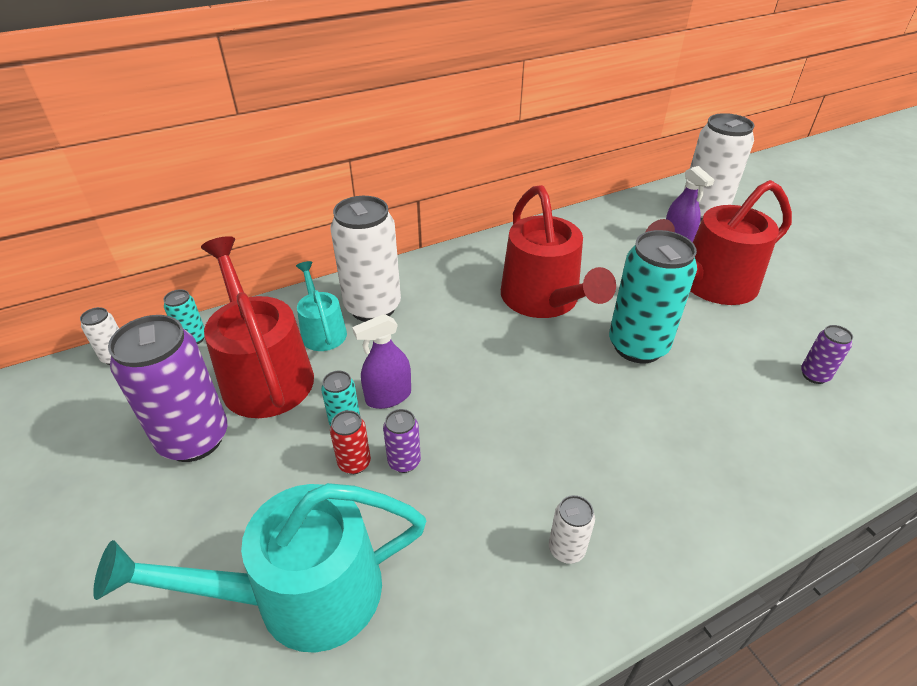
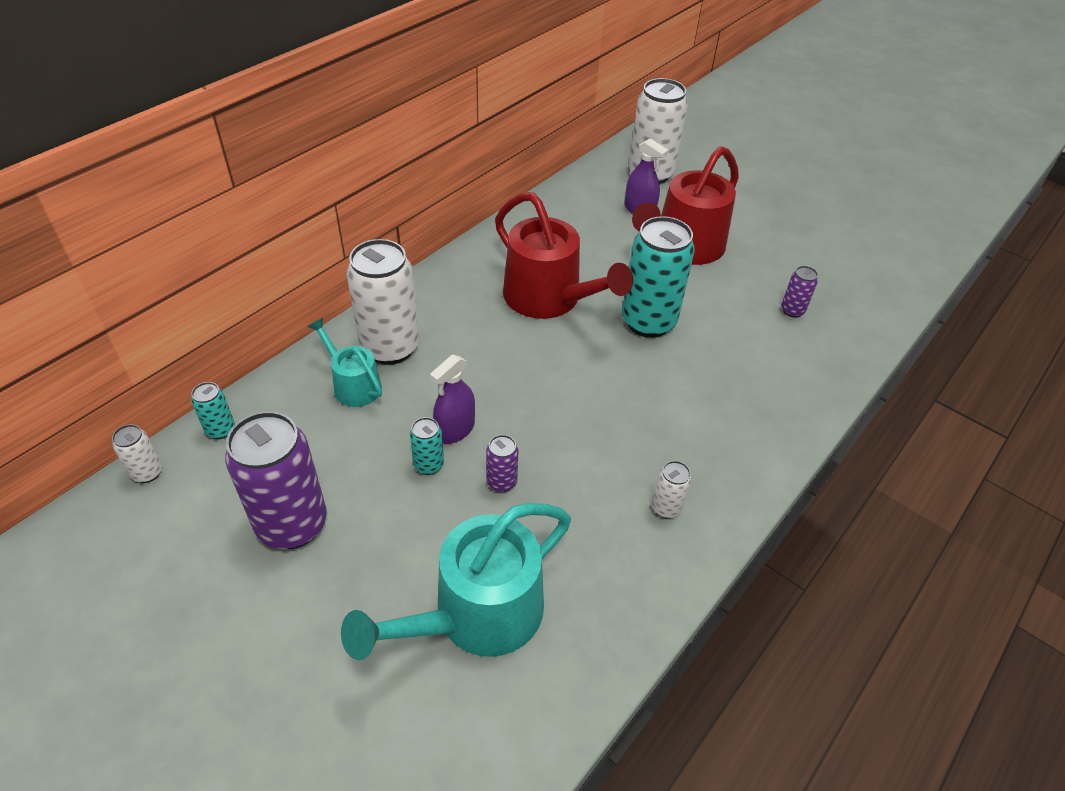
camera: 25 degrees left, 5 degrees up
red watering can [201,236,314,418] -> none
red can [330,410,371,474] -> none

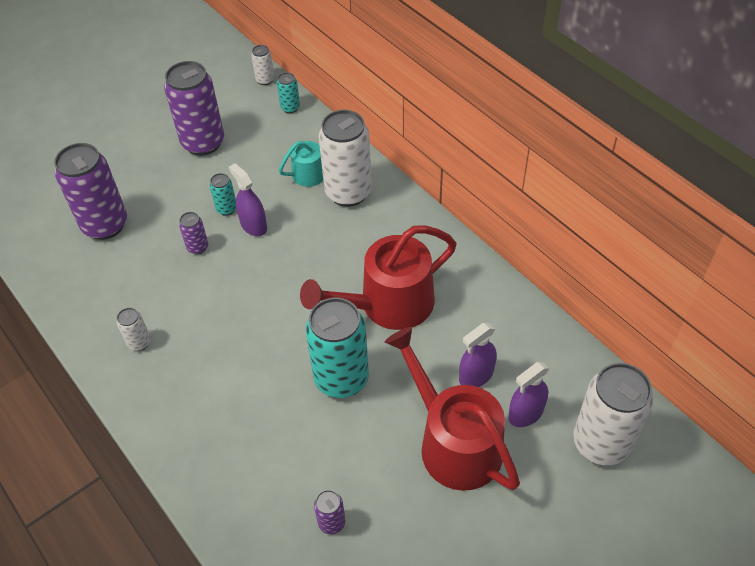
camera: 105 degrees right, 5 degrees up
turquoise watering can [341,503,571,660] -> purple can [54,143,127,240]
none -> purple spray bottle [459,323,497,387]

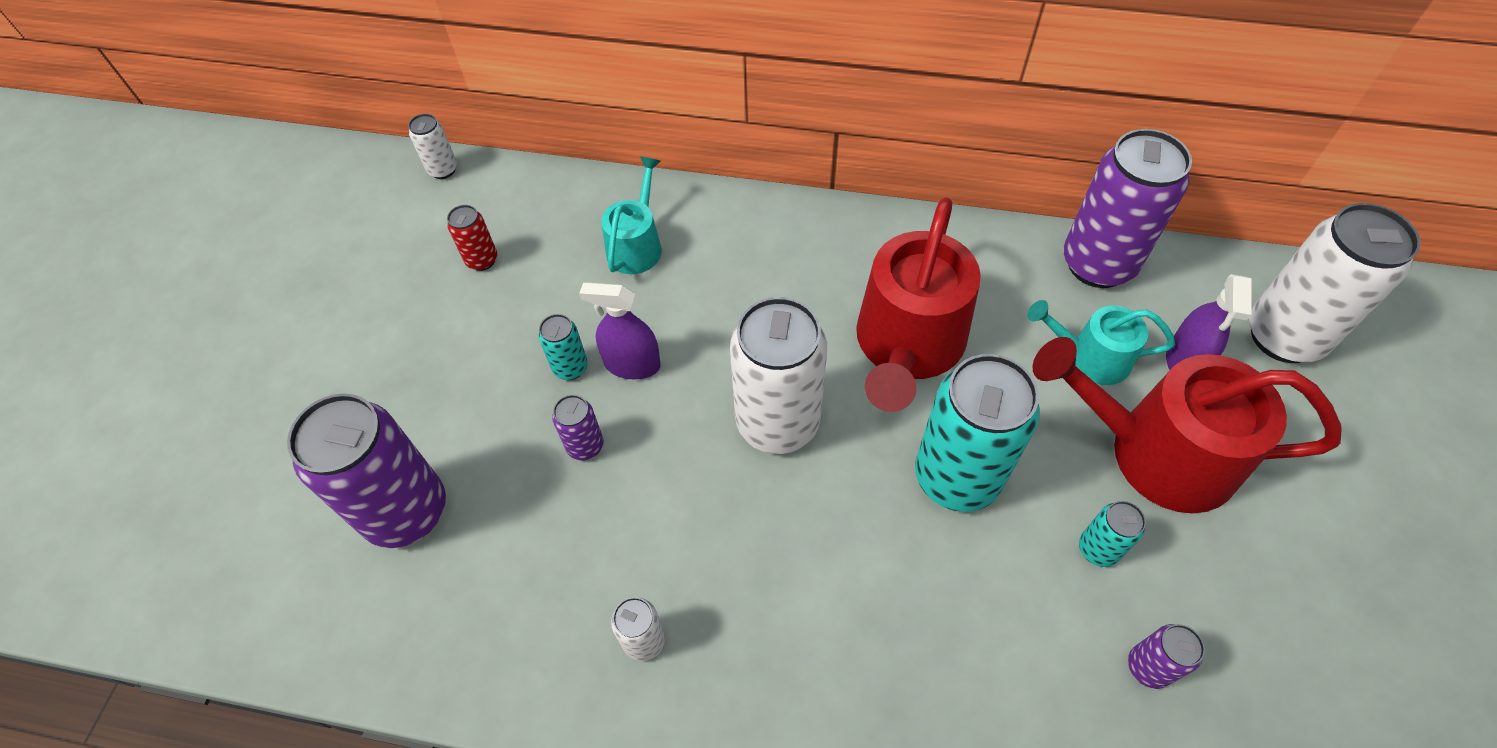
camera: 40 degrees left, 5 degrees up
purple can [164,61,224,156] -> purple can moved to [1064,129,1192,288]
turquoise can [277,72,300,113] -> turquoise can moved to [1079,501,1146,567]
white can [318,110,372,207] -> white can moved to [730,297,827,454]
purple spray bottle [459,323,497,387] -> turquoise watering can [1028,300,1175,385]
none -> red can [447,205,497,271]

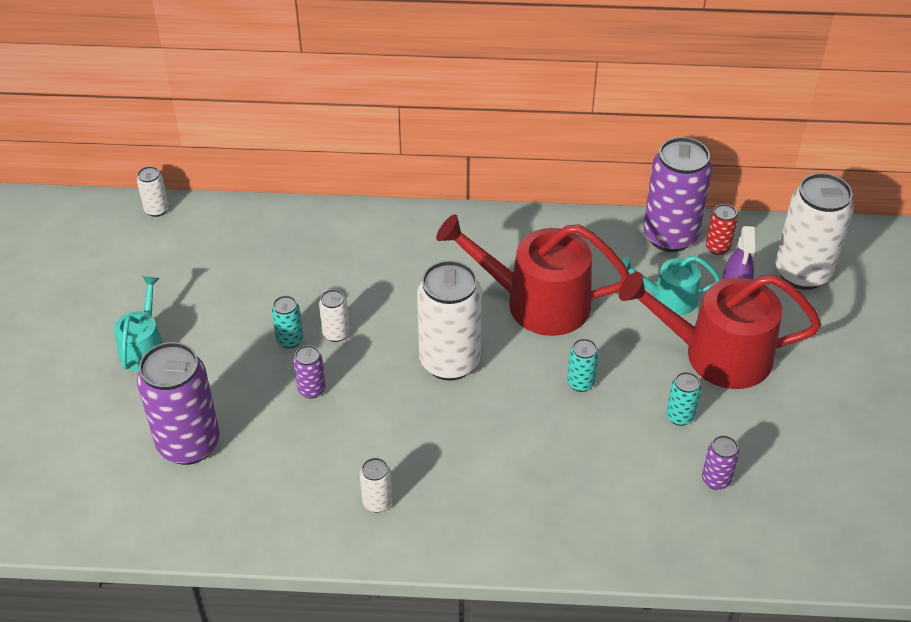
camera: 10 degrees left, 10 degrees down
red can [447,205,497,271] -> red can moved to [706,204,738,255]
purple spray bottle [579,283,661,379] -> white can [319,289,350,342]
turquoise watering can [601,156,662,274] -> turquoise watering can moved to [114,276,163,371]
red watering can [856,197,981,412] -> red watering can turned 90 degrees clockwise [436,214,630,336]
turquoise can [915,354,1040,512] -> turquoise can [567,338,599,392], size x0.45

